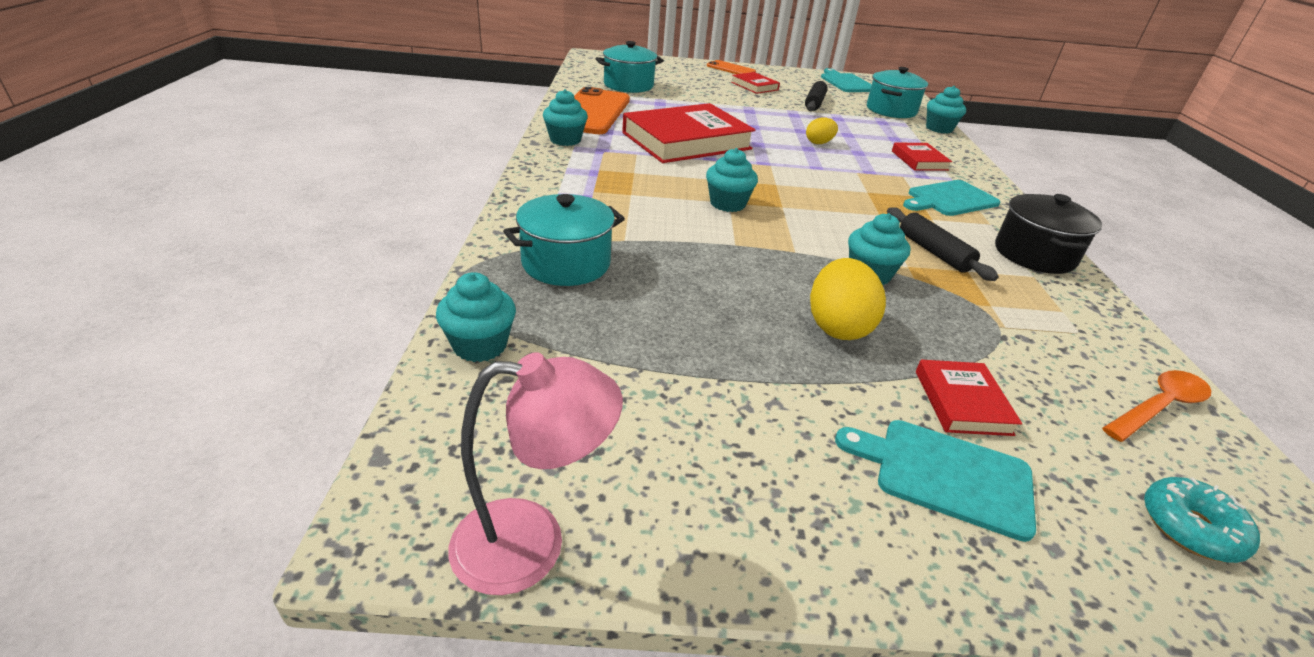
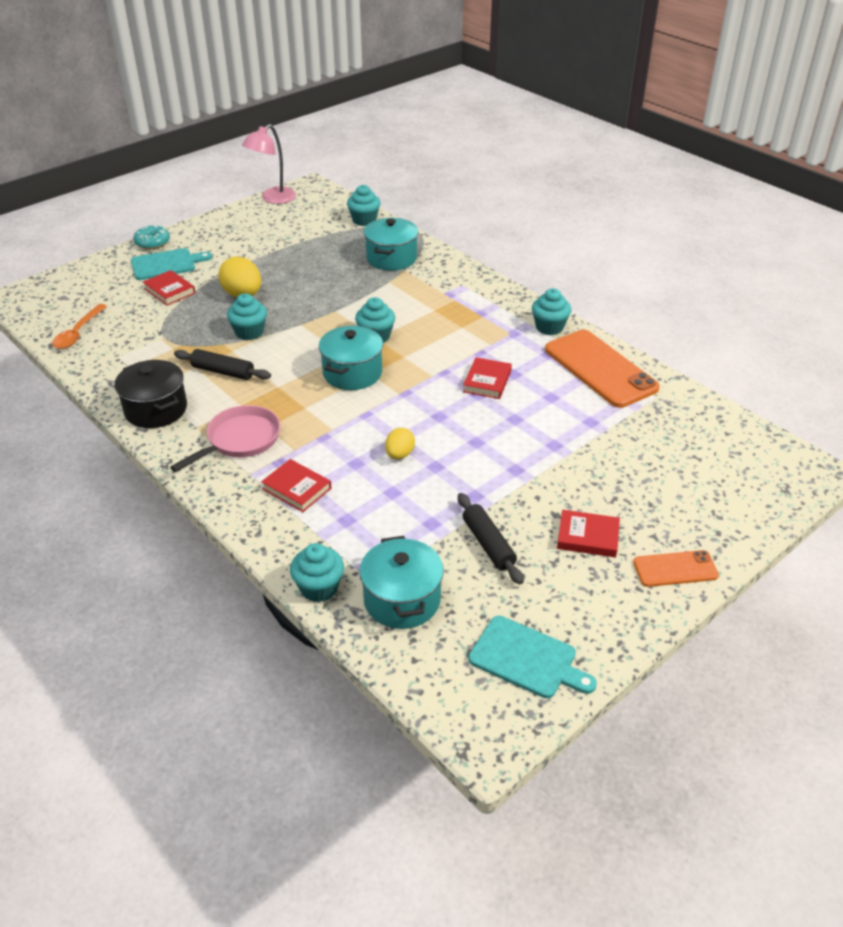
camera: 140 degrees right, 5 degrees up
turquoise pot [596,41,664,93] -> turquoise pot moved to [319,326,383,390]
red book [622,103,756,163] -> red book [463,357,512,399], size x0.47
turquoise cutting board [903,180,1001,216] -> pink pan [170,405,280,472]
turquoise donut [1144,477,1260,563] -> turquoise donut moved to [133,225,170,249]

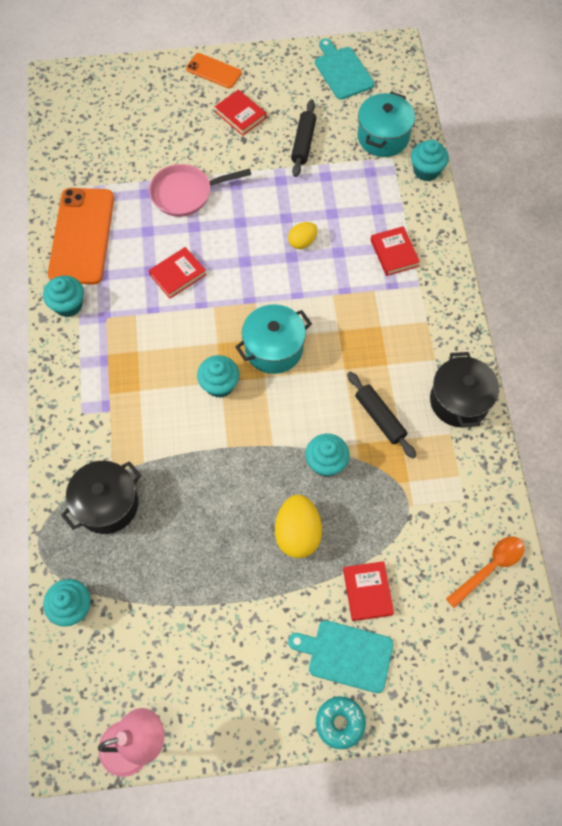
camera: 145 degrees left, 25 degrees up
pink pan [170,405,280,472] -> pink pan moved to [149,164,251,217]
turquoise pot [364,218,419,270] -> black pot [61,461,141,534]

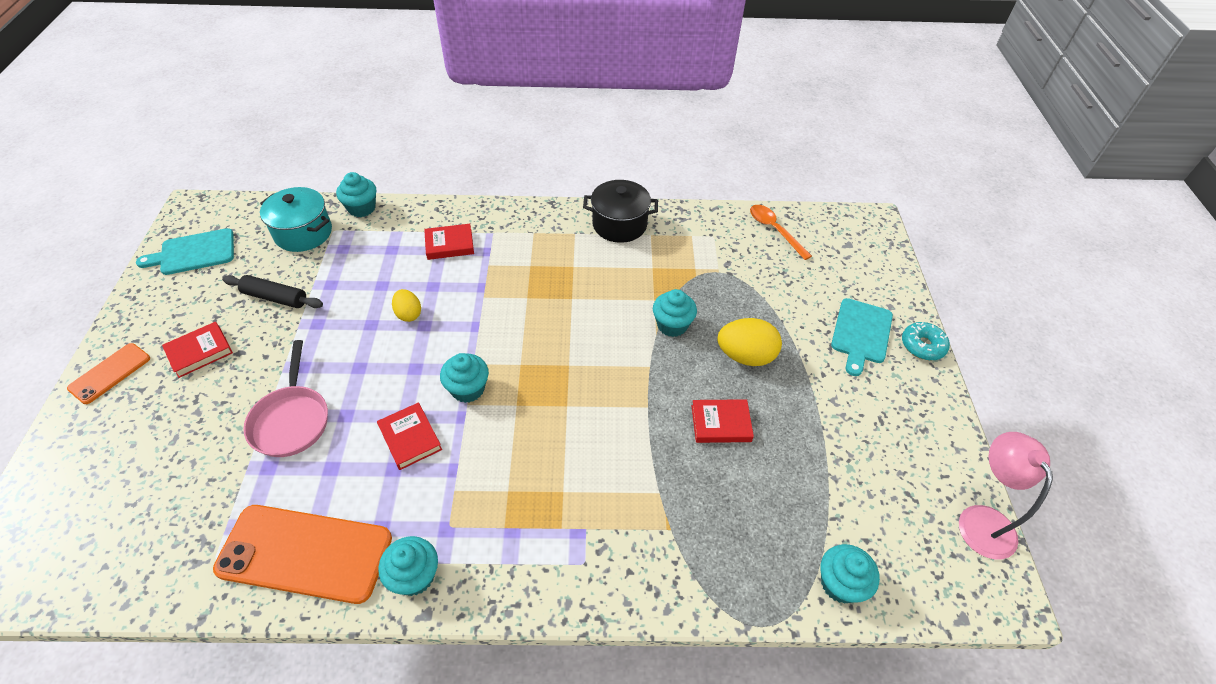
camera: 85 degrees left, 15 degrees down
black pot [61,461,141,534] -> none
turquoise cupcake [197,355,239,398] -> turquoise cupcake moved to [440,353,489,403]
turquoise pot [235,304,312,374] -> none
red book [343,561,394,621] -> red book moved to [692,399,754,443]
black rolling pin [347,372,416,458] -> none

